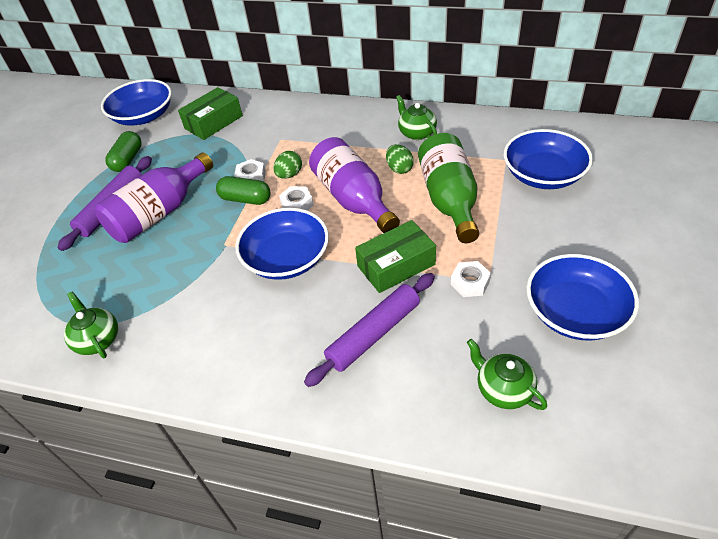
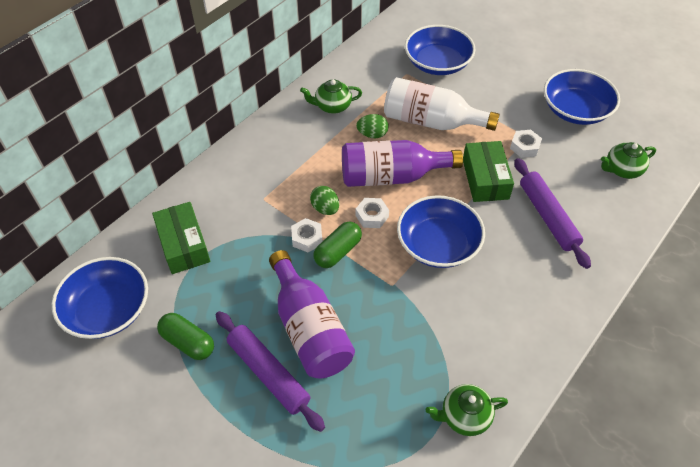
camera: 70 degrees left, 5 degrees up
green bottle [418,133,479,243] -> white bottle [384,77,500,131]

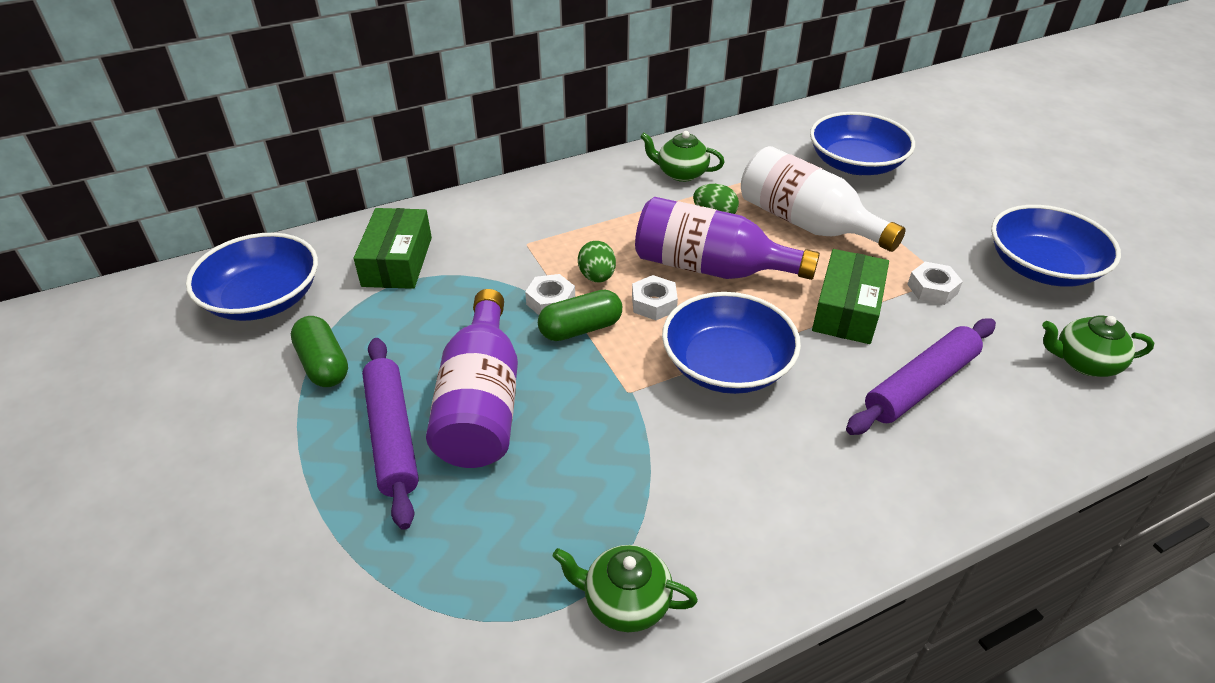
camera: 25 degrees right, 10 degrees down
purple rolling pin [515,158,591,269] -> purple rolling pin turned 45 degrees clockwise [846,318,996,435]

